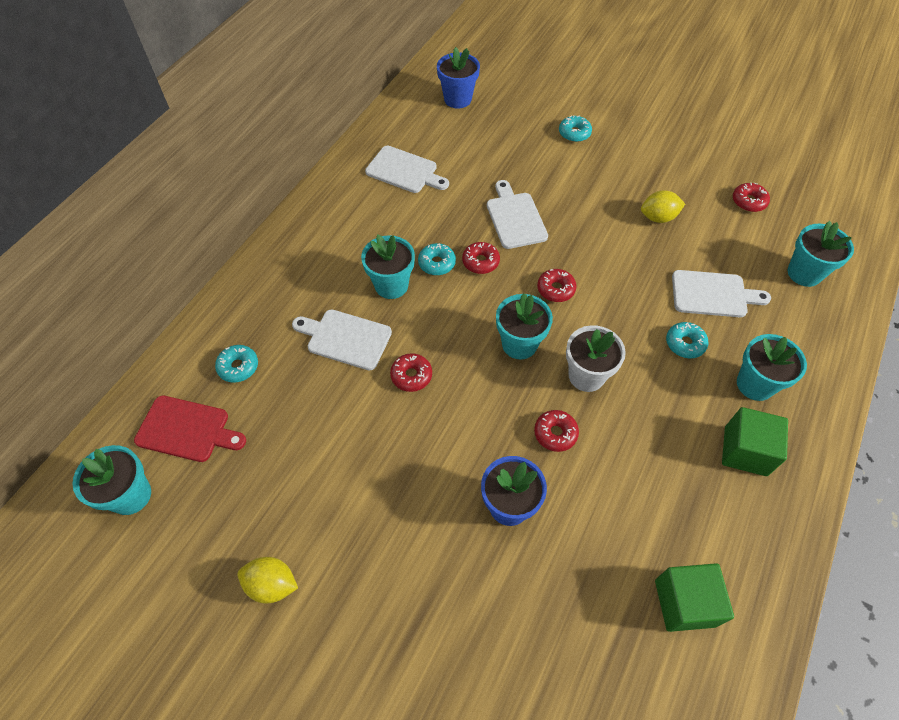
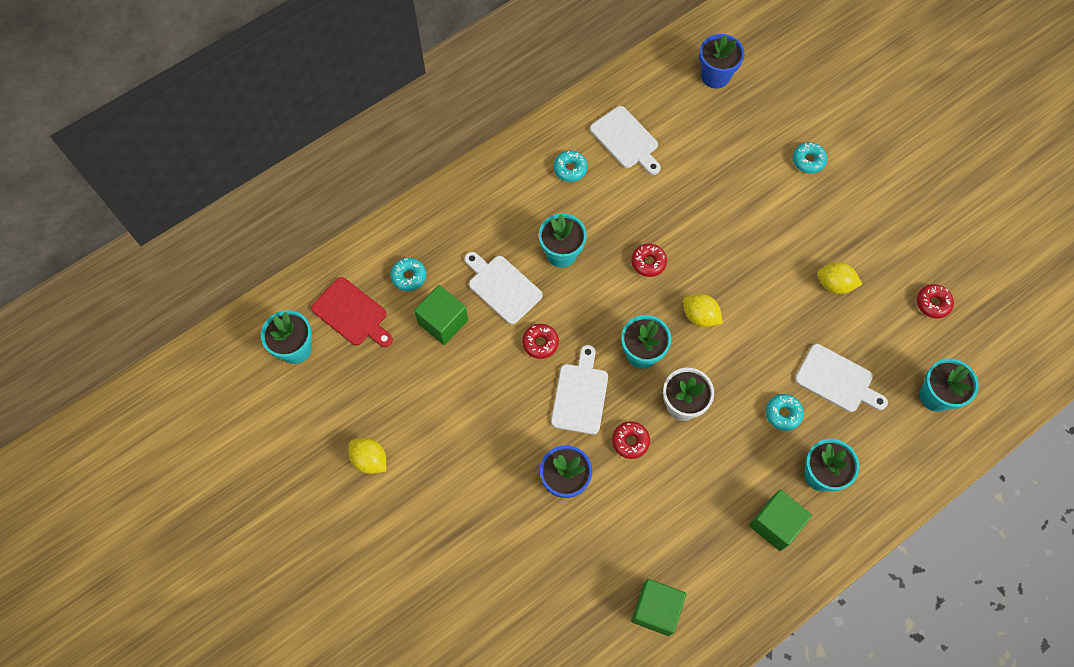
camera: 25 degrees right, 10 degrees up
turquoise donut [418,243,456,275] -> turquoise donut moved to [553,150,588,182]
white cutting board [487,180,548,249] -> white cutting board moved to [551,345,608,435]
red donut [537,269,577,302] -> yellow lemon [683,294,723,327]
none -> green cube [414,285,468,345]

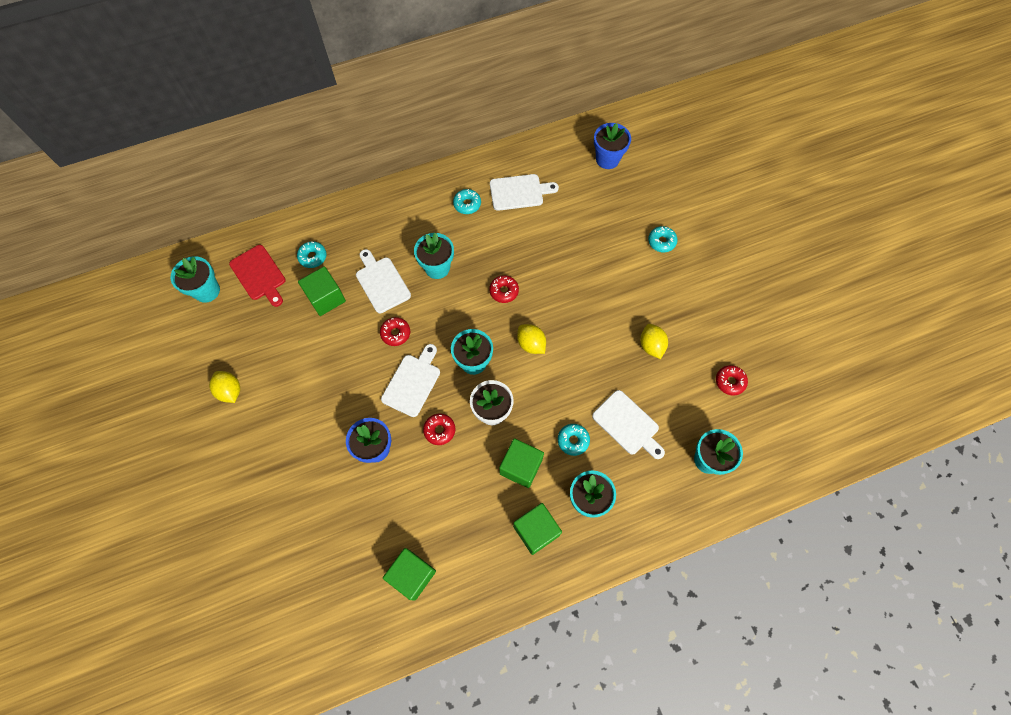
camera: 15 degrees right, 0 degrees up
white cutting board [590,106,661,175] -> white cutting board turned 75 degrees counterclockwise [490,174,559,211]
yellow lemon [817,262,862,294] -> yellow lemon turned 45 degrees clockwise [640,324,668,359]
none -> green cube [499,438,544,488]

